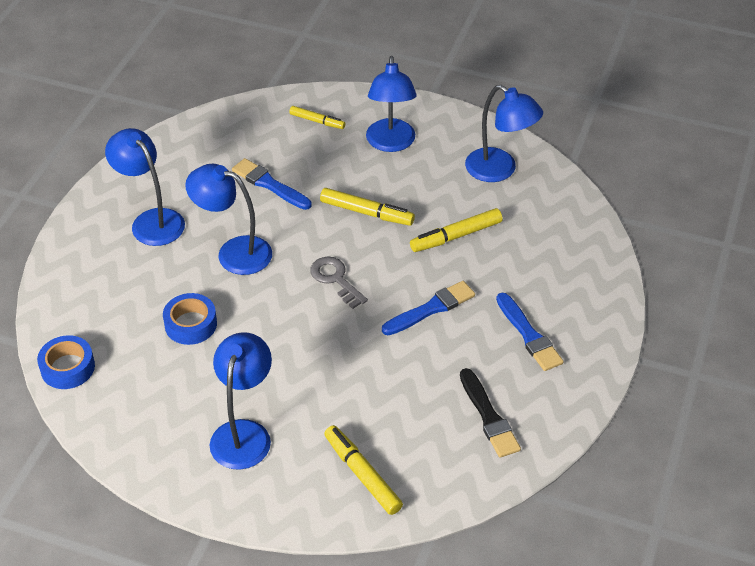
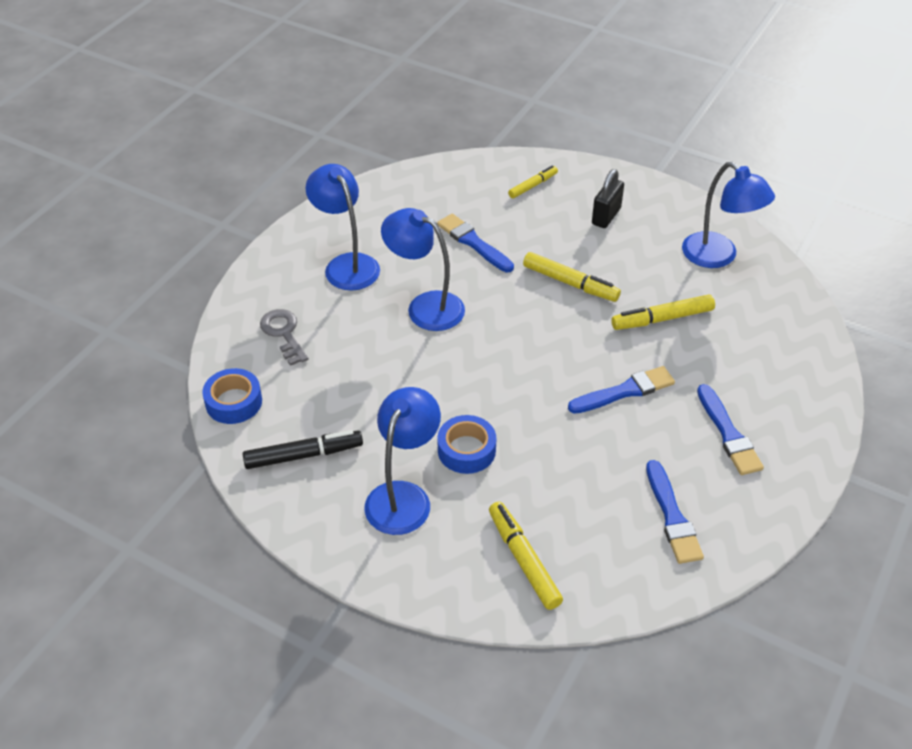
camera: 10 degrees right, 0 degrees up
blue tape [163,293,217,345] -> blue tape moved to [437,415,496,474]
yellow marker [289,106,345,129] -> yellow marker turned 75 degrees counterclockwise [508,165,558,198]
grey key [310,257,368,309] -> grey key moved to [260,309,309,366]
blue lamp [366,56,417,152] -> black padlock [592,169,624,228]
black brush [460,368,521,458] -> blue brush [646,460,704,564]
none -> black marker [243,430,363,469]

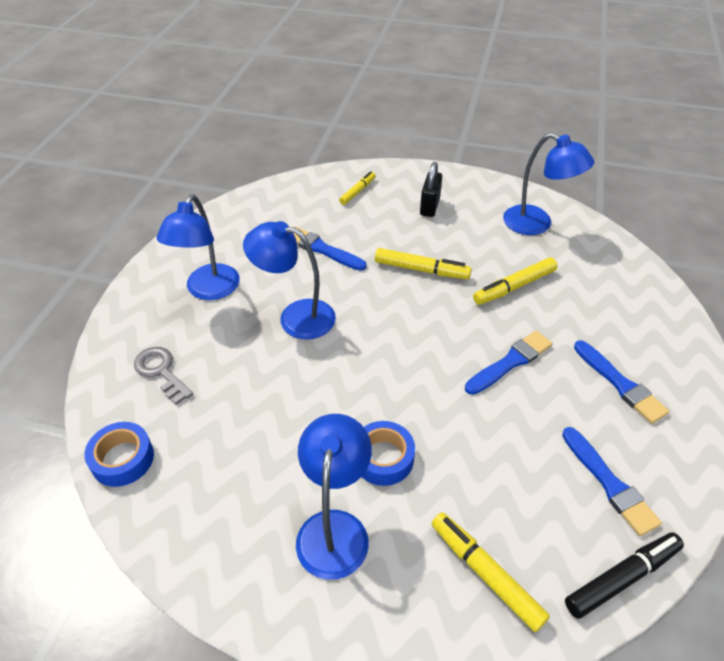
camera: 15 degrees left, 0 degrees up
black marker [243,430,363,469] -> black marker moved to [565,532,684,619]
blue lamp [305,164,380,291] -> blue lamp turned 120 degrees counterclockwise [157,194,240,300]

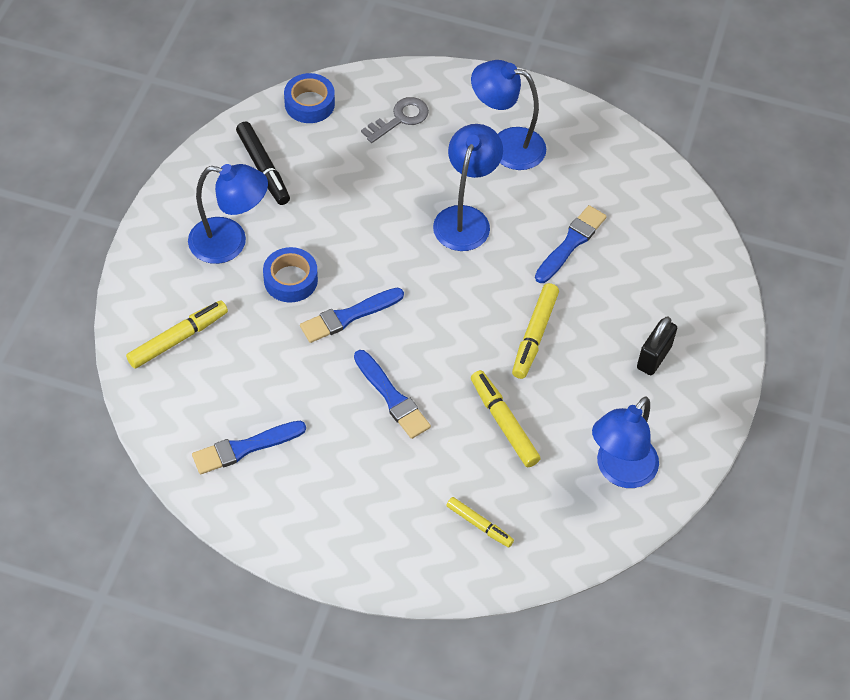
camera: 90 degrees right, 10 degrees up
yellow marker [339,171,376,205] -> yellow marker moved to [446,497,514,547]
black padlock [420,162,442,217] -> black padlock turned 75 degrees counterclockwise [637,316,677,375]
black marker [565,532,684,619] -> black marker moved to [236,122,290,205]
blue brush [574,340,669,424] -> blue brush moved to [300,287,404,343]

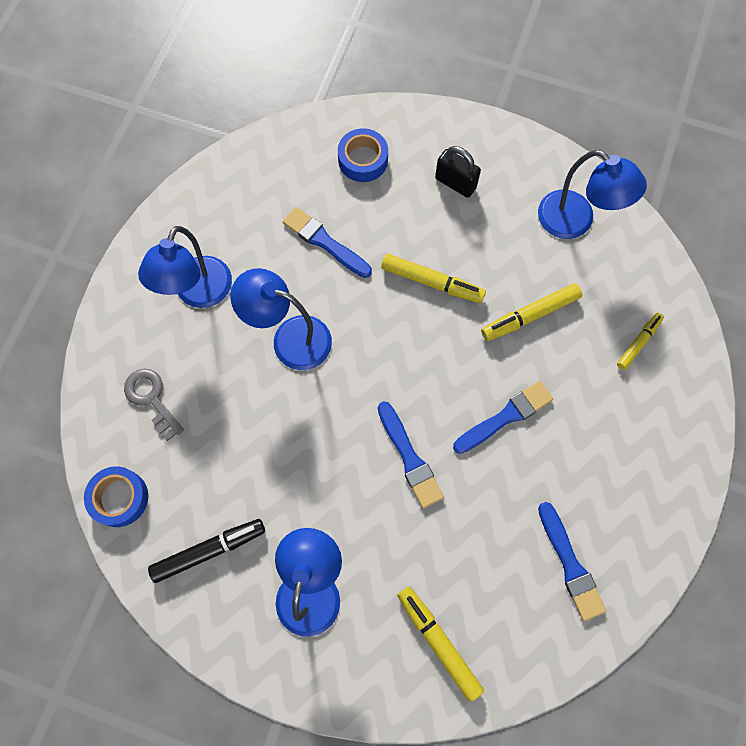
camera: 85 degrees left, 15 degrees up
blue tape [263,247,318,302] -> blue tape moved to [338,128,388,182]

